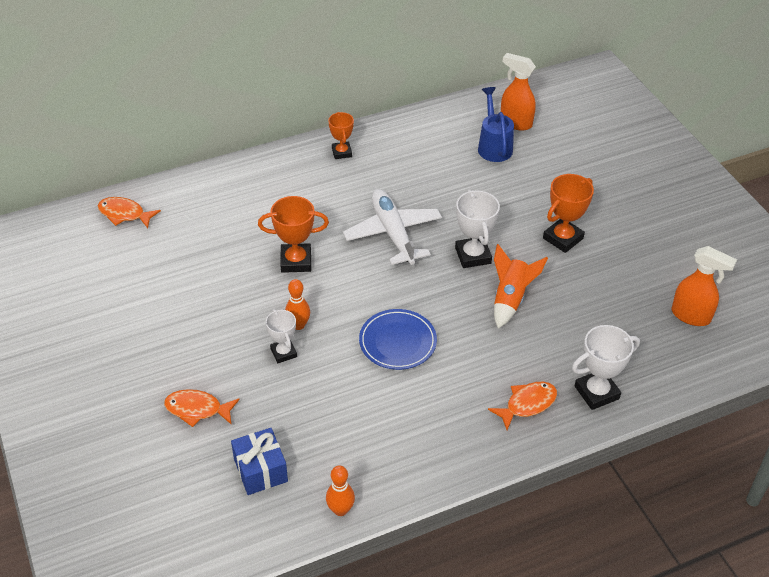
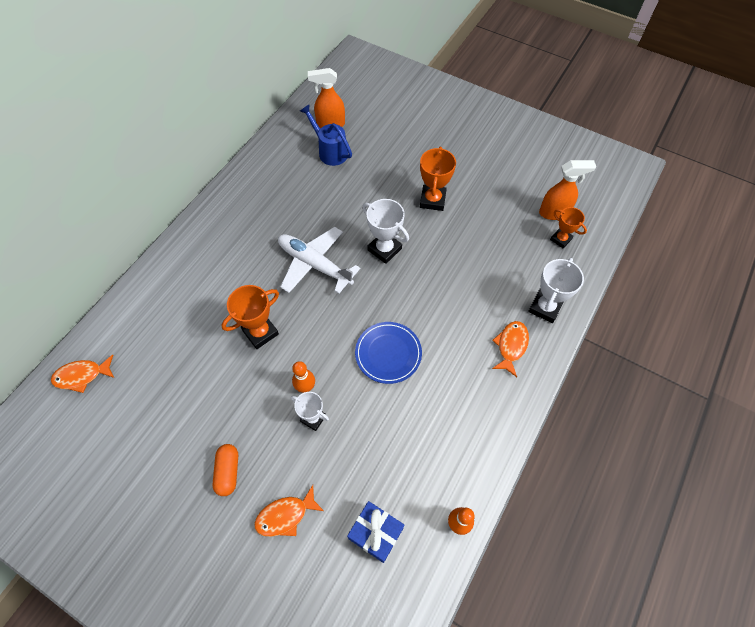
camera: 35 degrees left, 15 degrees up
orange trophy [328,112,354,159] -> orange trophy moved to [550,207,587,248]
orange rocket [494,244,548,329] -> none
none -> orange capsule [213,444,238,496]

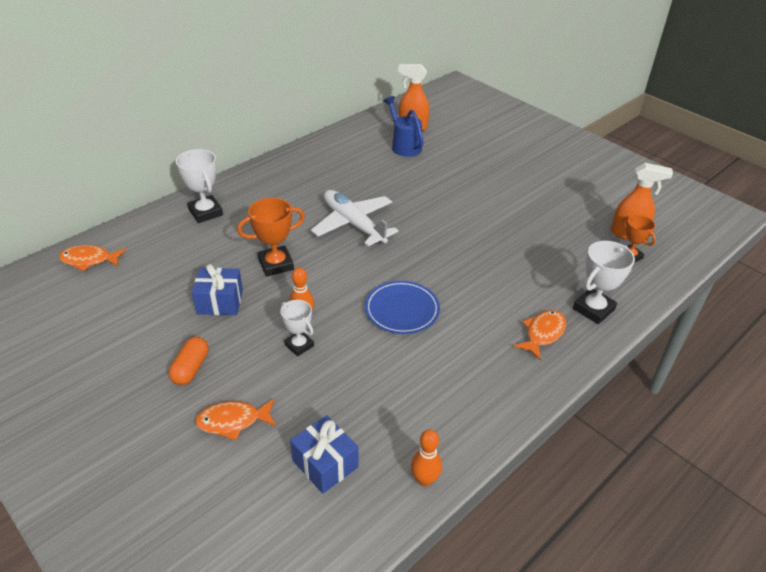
camera: 15 degrees right, 20 degrees down
white trophy [362,199,409,264] -> white trophy moved to [176,149,223,223]
orange trophy [420,147,456,211] -> none
none -> blue gift [192,264,243,315]

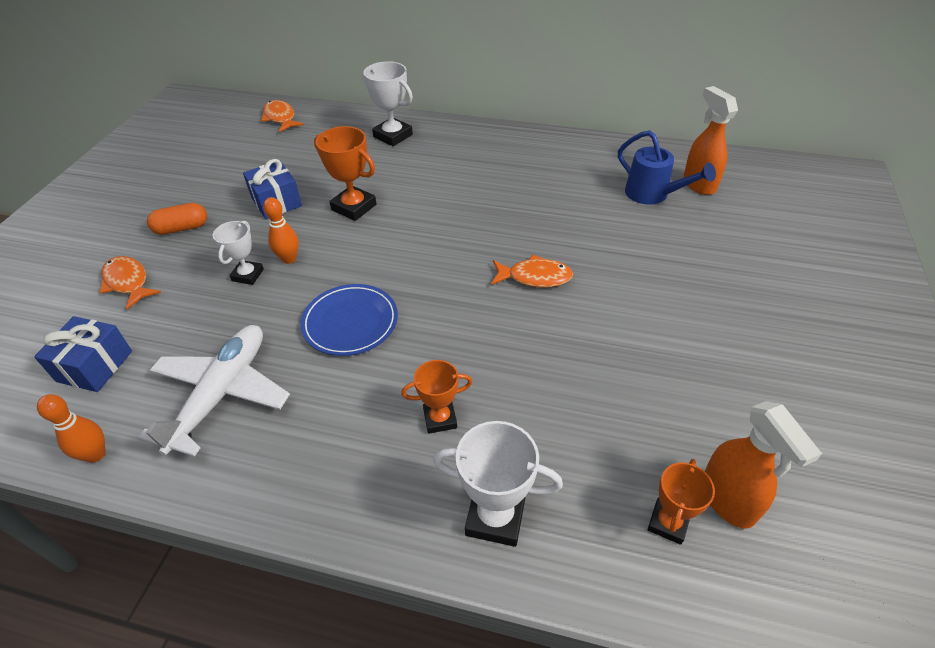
camera: 60 degrees right, 5 degrees up
white trophy [176,149,223,223] -> white trophy turned 75 degrees counterclockwise [362,61,413,146]
white plane [311,190,398,246] -> white plane moved to [138,325,290,457]
blue watering can [384,96,424,157] -> blue watering can turned 105 degrees clockwise [618,130,716,205]
orange fish [513,310,566,361] -> orange fish moved to [491,255,573,288]
none -> orange trophy [401,360,472,434]

